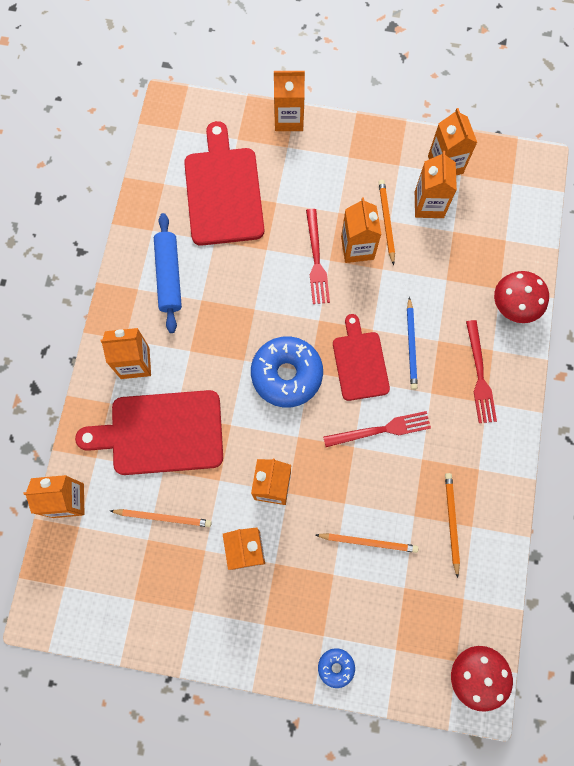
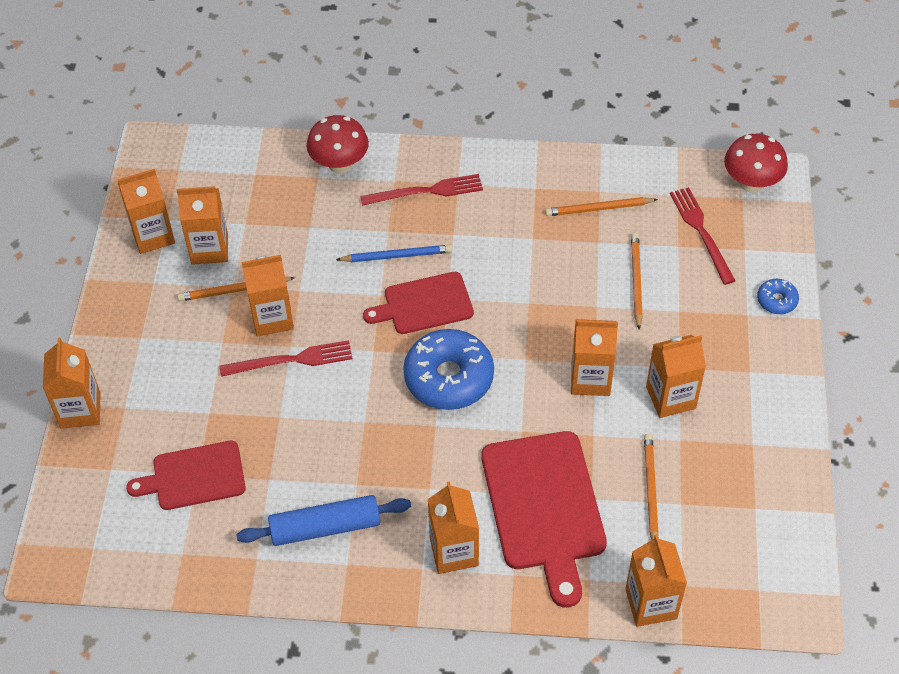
camera: 95 degrees left, 20 degrees down
red cutting board [184,121,264,246] -> red cutting board [126,441,246,510], size x0.62
red fork [323,411,431,447] -> red fork moved to [670,187,736,285]

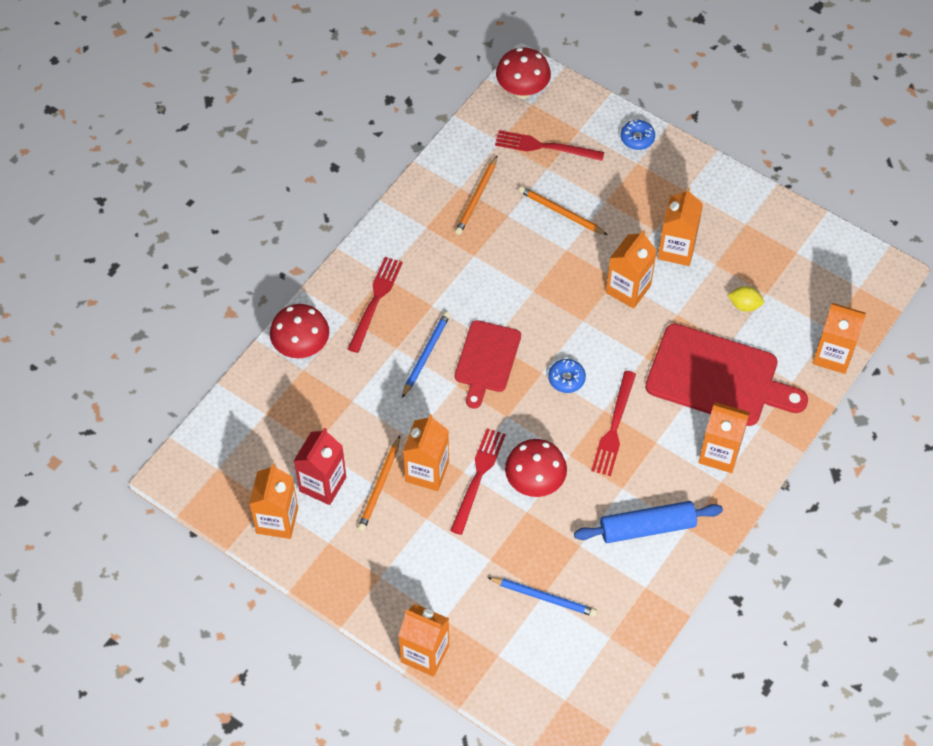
camera: 60 degrees left, 5 degrees up
red cutting board [126,441,246,510] -> blue pencil [487,577,597,617]
orange carton [177,186,228,265] -> red carton [294,428,346,505]
blue rolling pin [236,495,411,546] -> blue rolling pin turned 60 degrees clockwise [574,501,723,543]
blue donut [403,329,494,410] -> blue donut [548,359,586,393], size x0.47
orange pencil [644,434,659,540] -> yellow lemon [728,286,764,312]
none -> red mushroom [505,439,567,497]
none -> red fork [591,371,636,476]

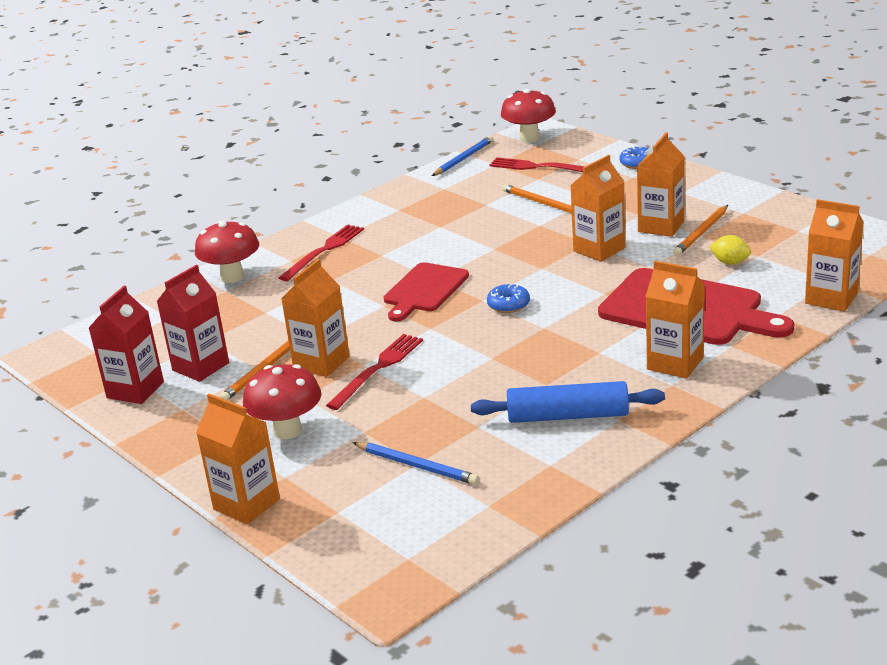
camera: 15 degrees right, 30 degrees down
orange carton [249,464,298,539] -> red carton [89,286,164,404]
blue pencil [402,312,450,398] -> blue pencil moved to [432,136,493,176]
orange pencil [455,155,498,235] -> orange pencil moved to [673,205,728,256]
red mushroom [505,439,567,497] -> red mushroom moved to [243,364,321,439]
red fork [591,371,636,476] -> none

